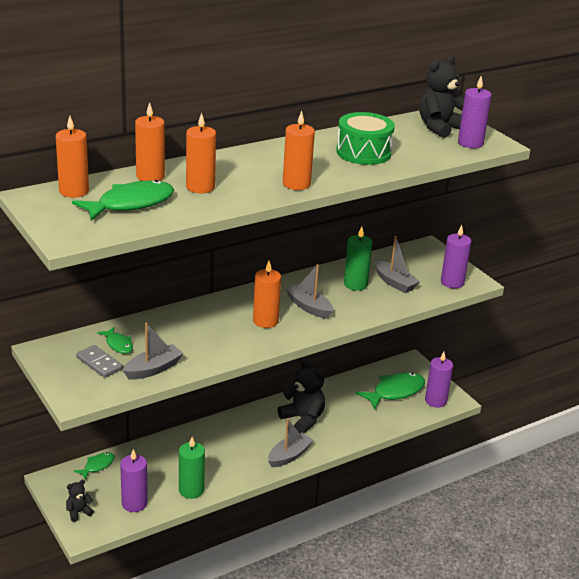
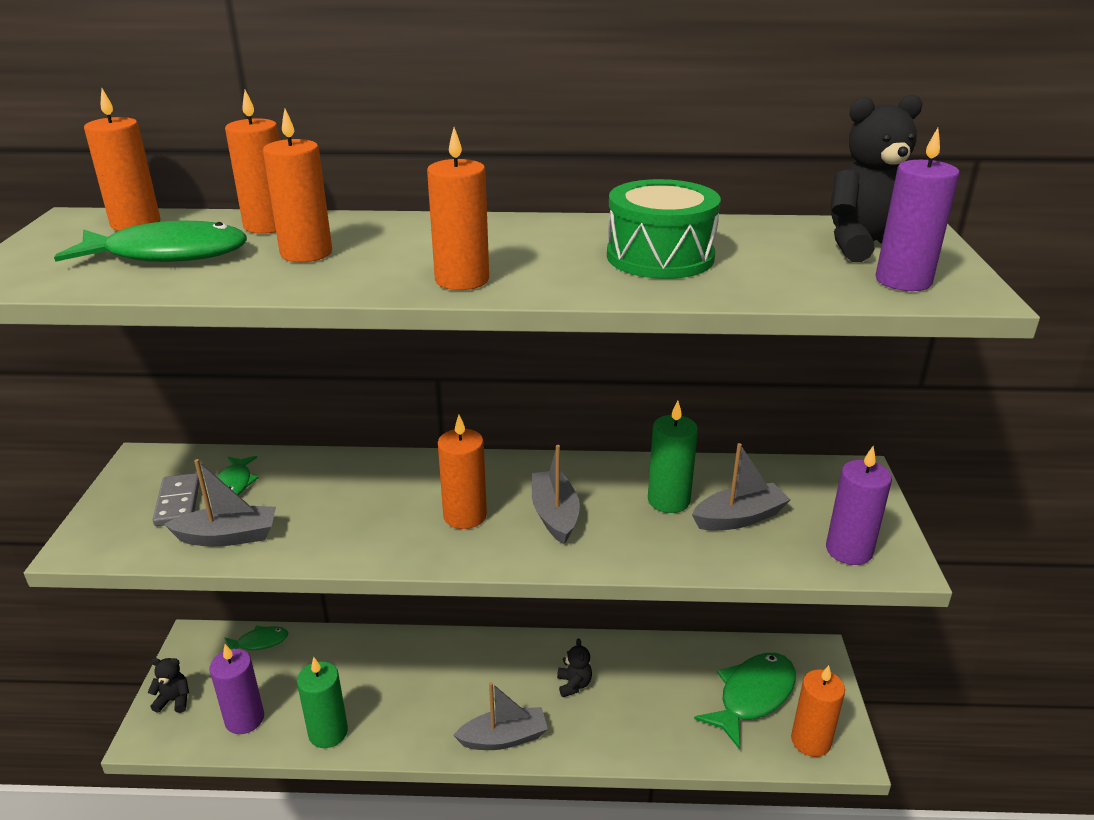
camera: 35 degrees right, 0 degrees up
black teddy bear [278,358,325,433] -> black teddy bear [557,638,592,697], size x0.51
green fish [356,372,425,410] -> green fish turned 45 degrees counterclockwise [694,653,796,750]
grey boat [375,236,420,293] -> grey boat turned 105 degrees counterclockwise [692,443,790,531]
purple candle [425,352,453,408] -> orange candle [791,665,845,757]

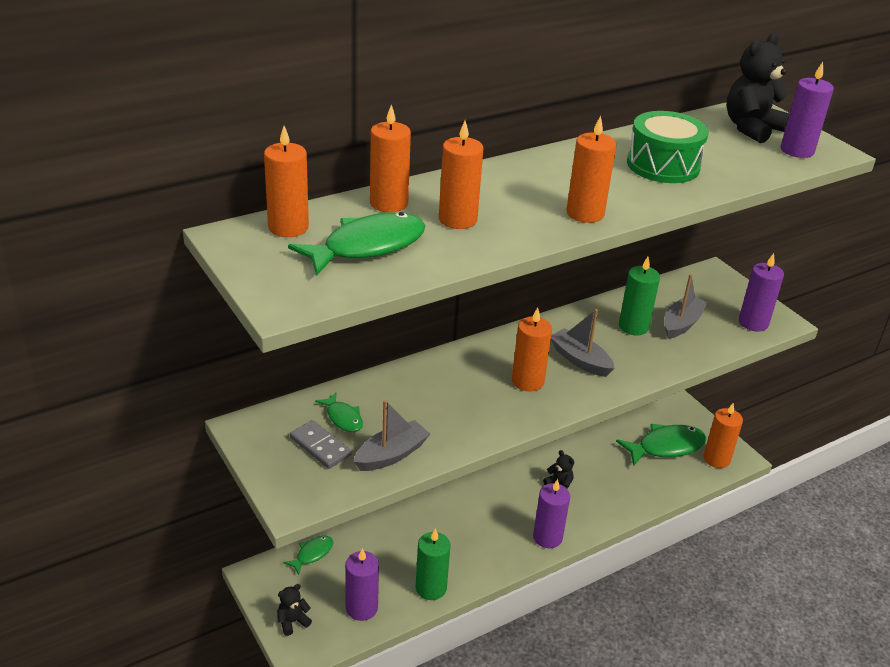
camera: 35 degrees left, 5 degrees up
grey boat [453,682,548,750] -> purple candle [533,479,570,548]
green fish [694,653,796,750] -> green fish turned 60 degrees clockwise [616,424,707,466]

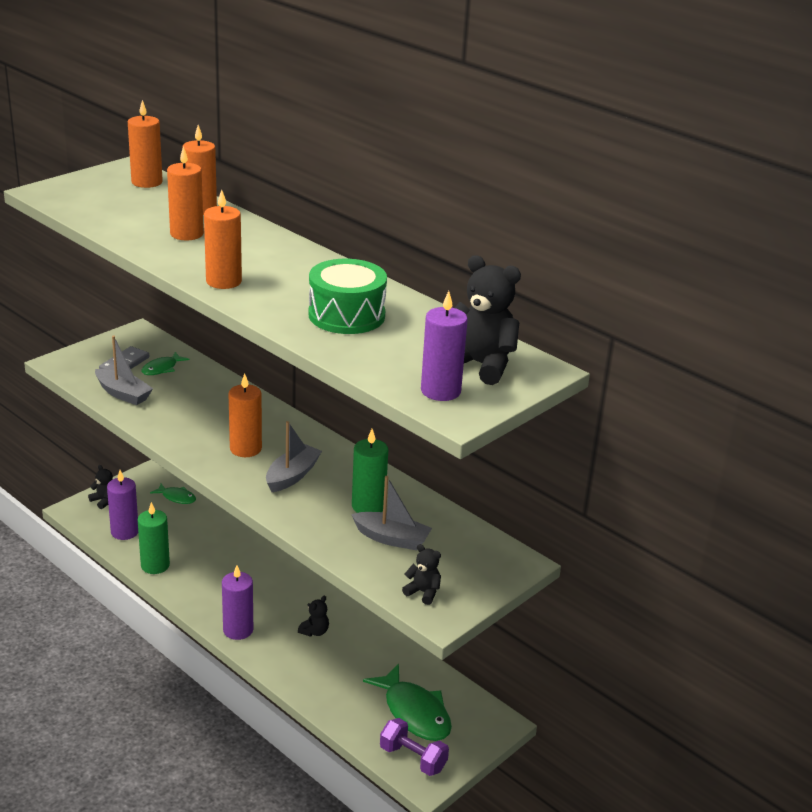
camera: 75 degrees right, 5 degrees down
green fish [288,212,425,276] -> none
orange candle [703,403,743,468] -> purple dumbbell [380,718,449,776]
purple candle [739,253,784,331] -> black teddy bear [402,544,441,605]

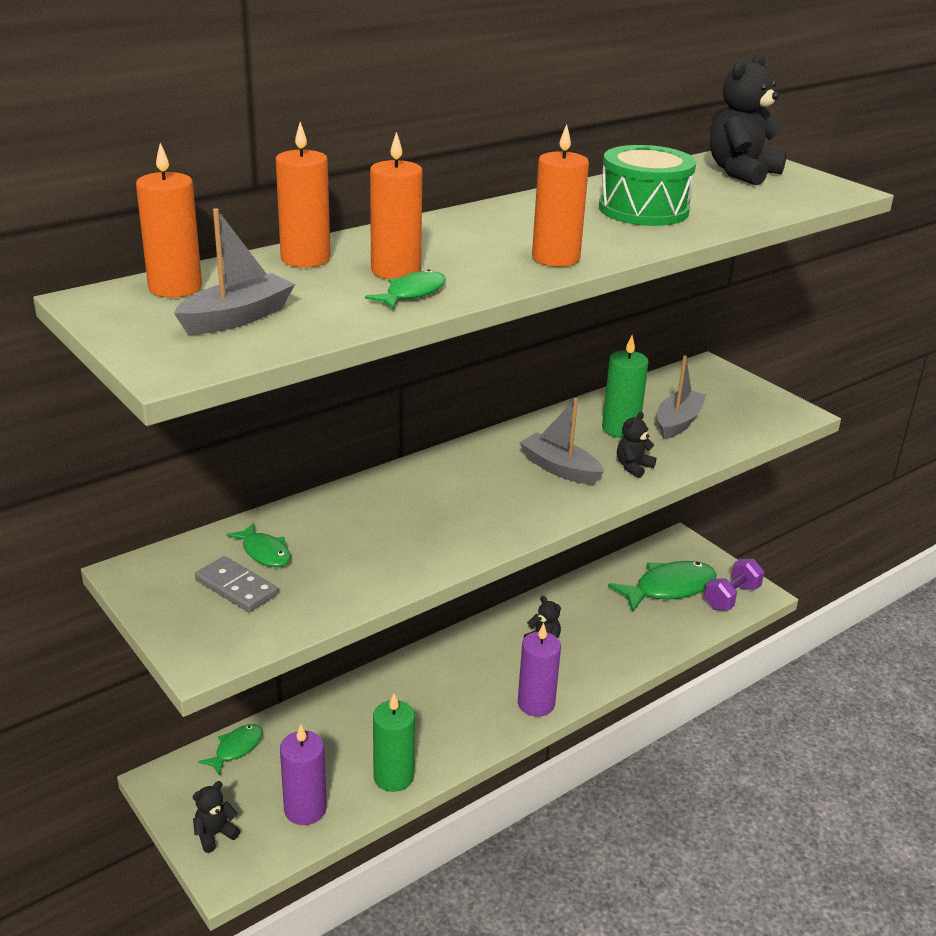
camera: 80 degrees left, 0 degrees up
grey boat [95,336,153,405] -> grey boat moved to [174,208,295,335]
orange candle [228,373,262,457] -> none
black teddy bear [402,544,441,605] -> black teddy bear moved to [617,412,656,478]
purple candle [421,291,468,401] -> none
none -> green fish [365,269,446,309]

